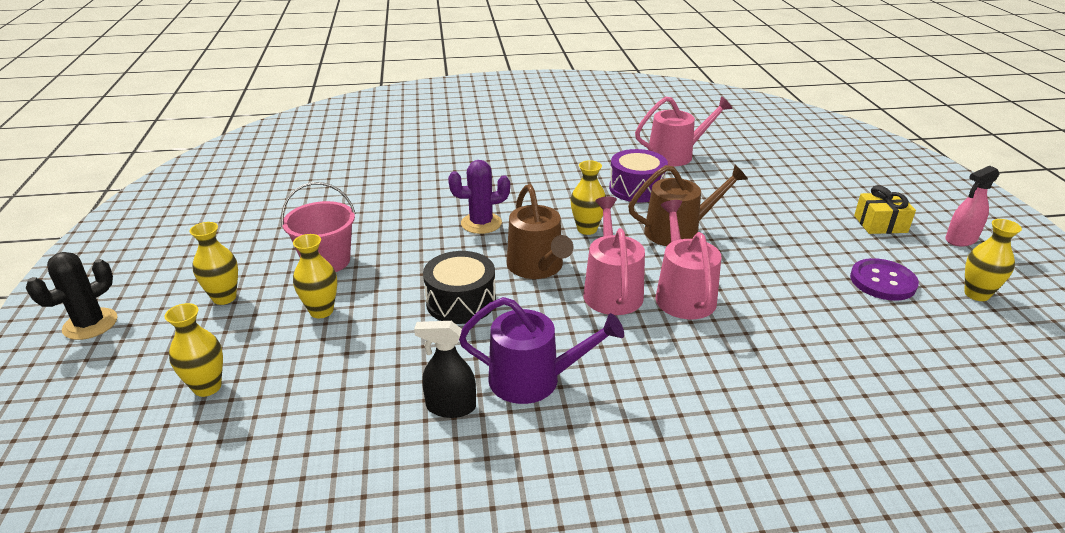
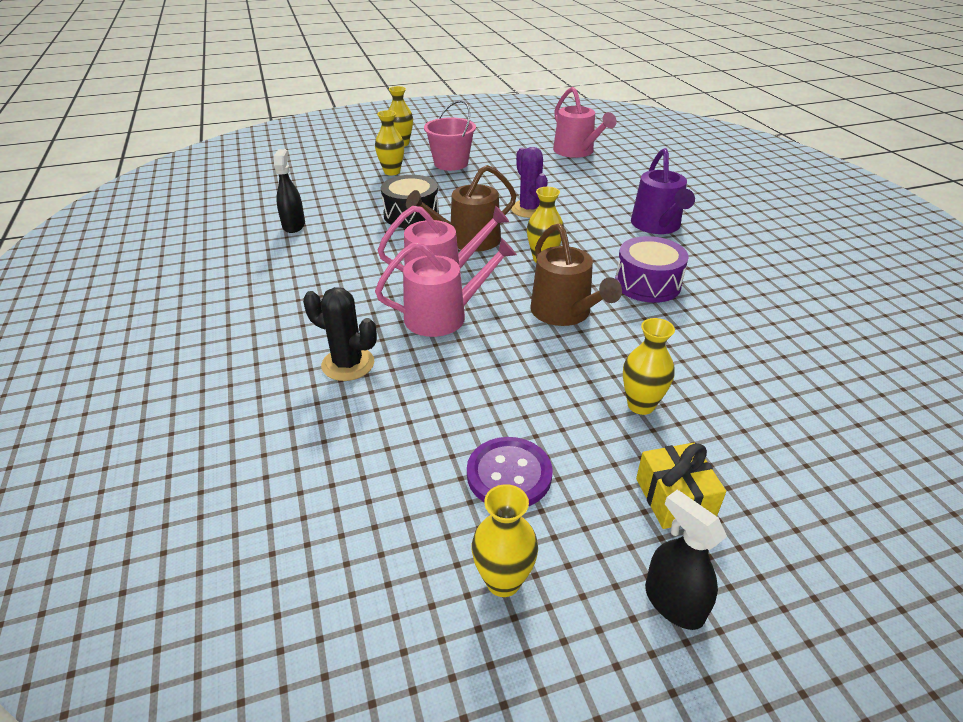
camera: 80 degrees right, 5 degrees up
black cactus [26,252,117,340] -> black cactus moved to [303,287,377,381]
yellow vase [165,303,223,397] -> yellow vase moved to [623,318,675,415]
purple watering can [459,297,624,404] -> purple watering can moved to [631,148,695,234]
pink watering can [635,96,732,166] -> pink watering can moved to [553,87,617,158]
pink spray bottle [945,166,999,247] -> black spray bottle [645,490,727,630]

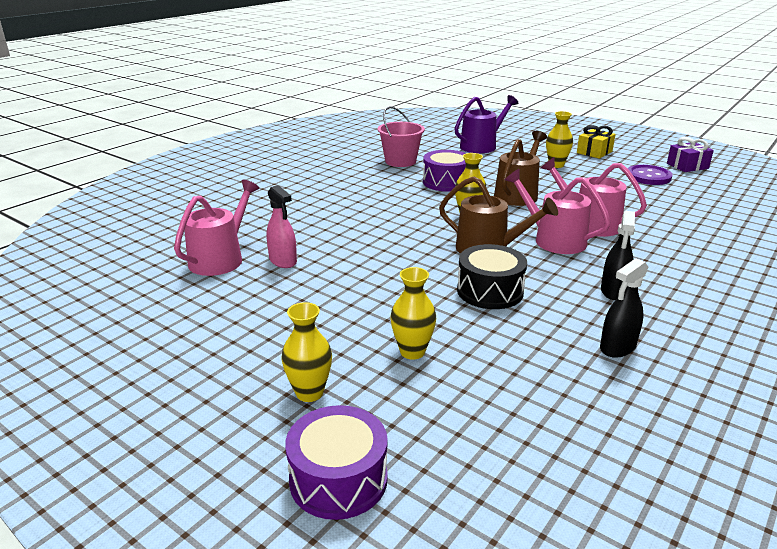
camera: 125 degrees left, 10 degrees down
black cactus [303,287,377,381] -> none
pink bucket [424,100,476,171] -> pink bucket moved to [378,106,425,167]
yellow vase [472,484,538,597] -> purple gift [667,137,714,172]
purple cactus [511,147,548,218] -> none
purple watering can [631,148,695,234] -> purple watering can moved to [455,95,518,153]
black spray bottle [645,490,727,630] -> black spray bottle moved to [601,211,635,300]
none -> pink spray bottle [266,185,297,268]
none -> purple drum [285,405,388,520]

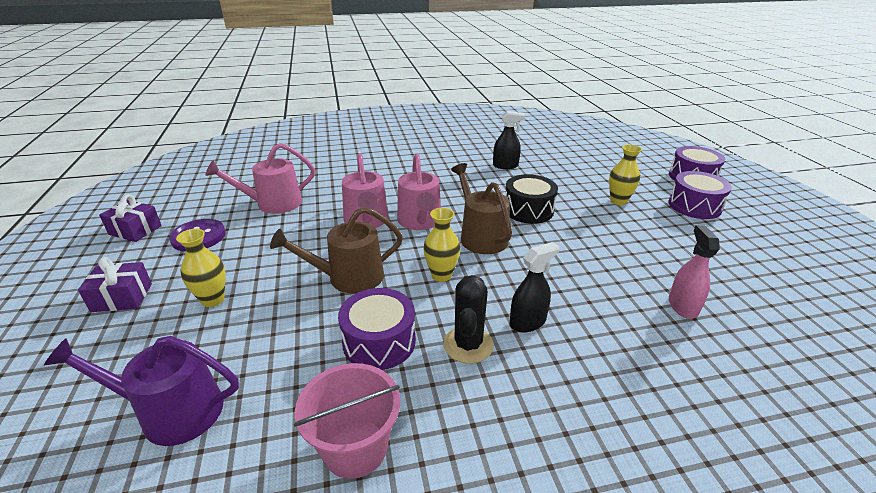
camera: 140 degrees left, 5 degrees up
pink watering can [174,180,259,276] -> pink watering can moved to [206,143,315,214]
yellow vase [282,302,332,402] -> purple drum [669,171,732,219]
yellow gift [577,125,616,159] -> purple gift [78,257,152,312]
black spray bottle [601,211,635,300] -> black spray bottle moved to [510,242,560,332]
none -> black cactus [443,275,494,364]

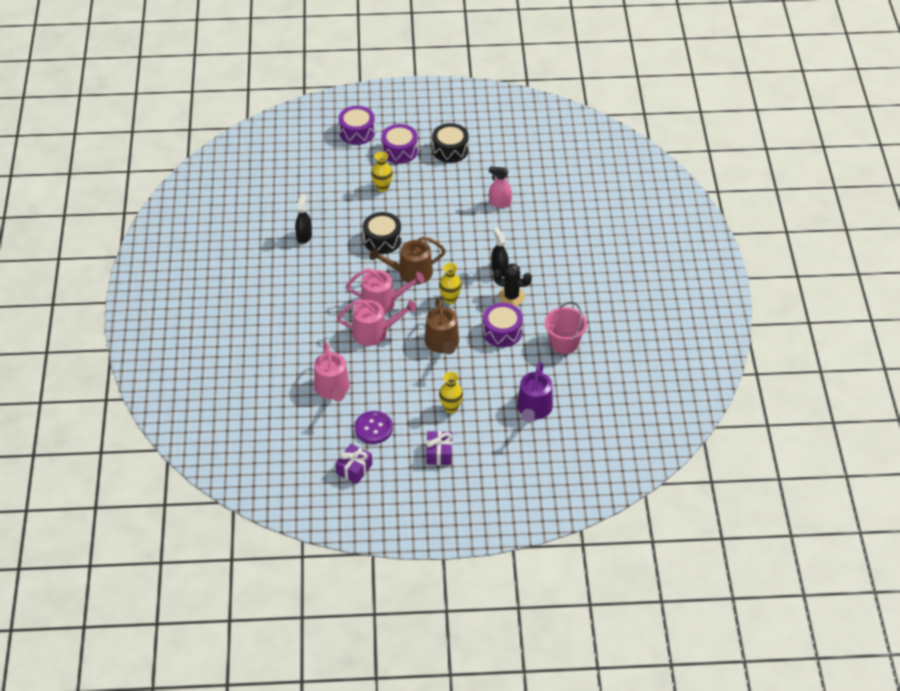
camera: 80 degrees left, 15 degrees up
none -> black drum [432,123,469,163]

